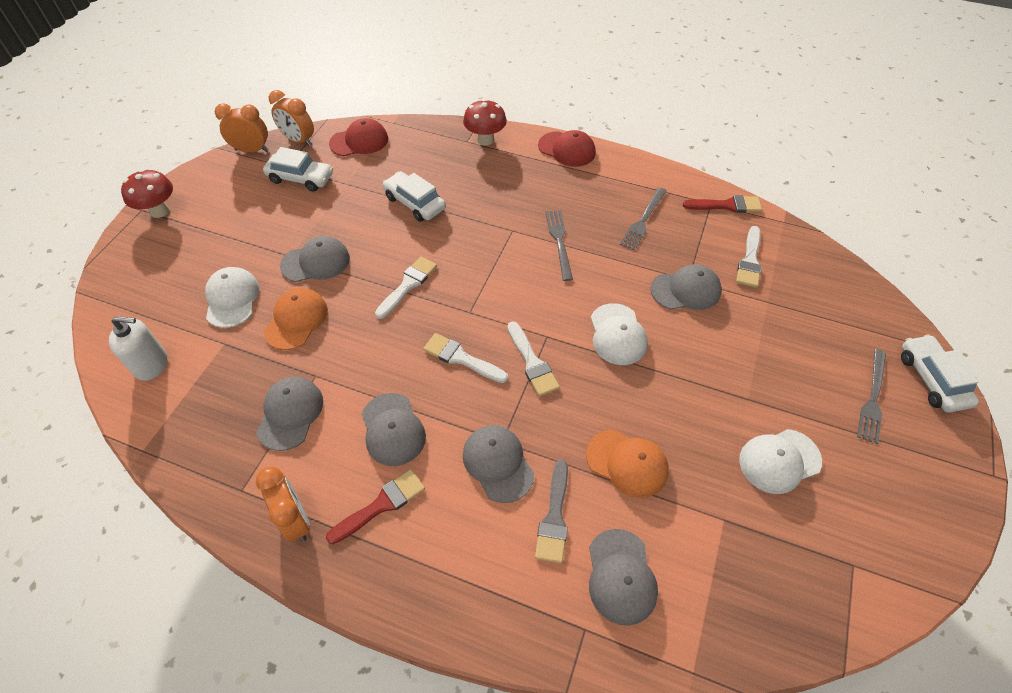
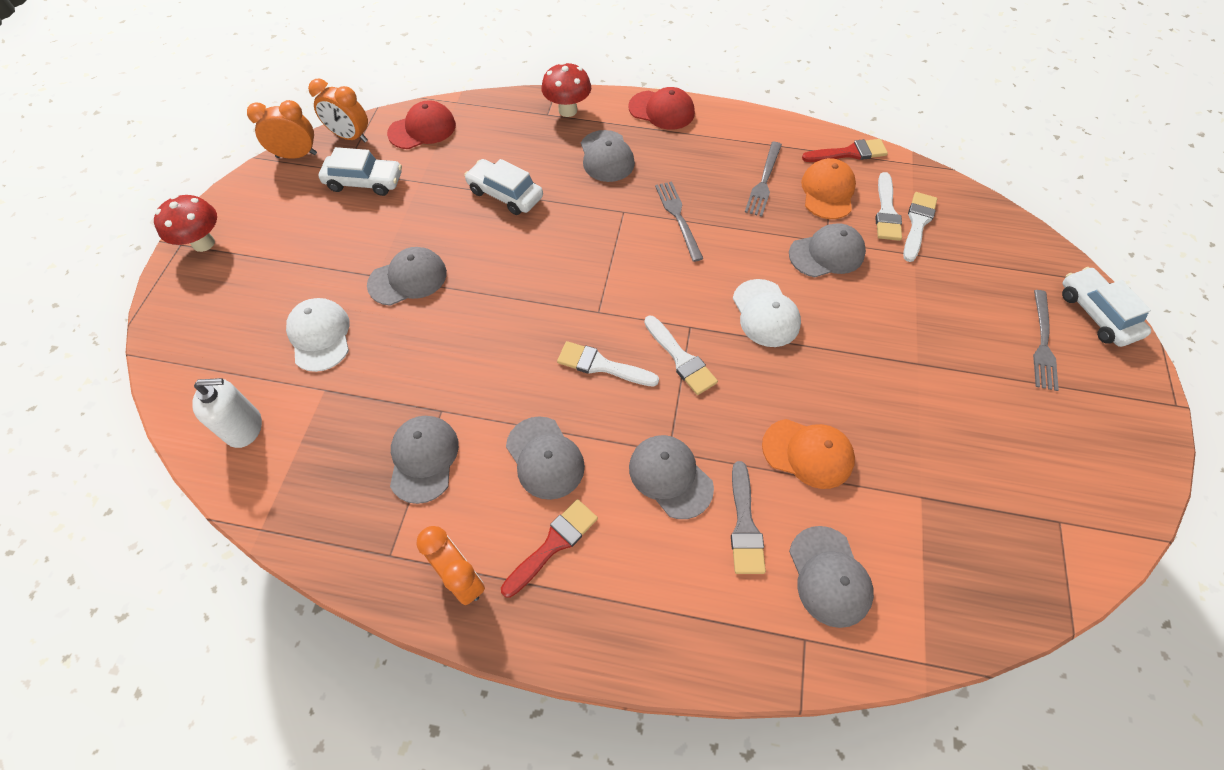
camera: 10 degrees left, 5 degrees up
orange cap [264,288,328,350] -> orange cap moved to [801,158,856,219]
white brush [375,256,437,319] -> white brush moved to [903,192,937,262]
white cap [739,429,822,494] -> none
none -> grey cap [581,130,635,182]

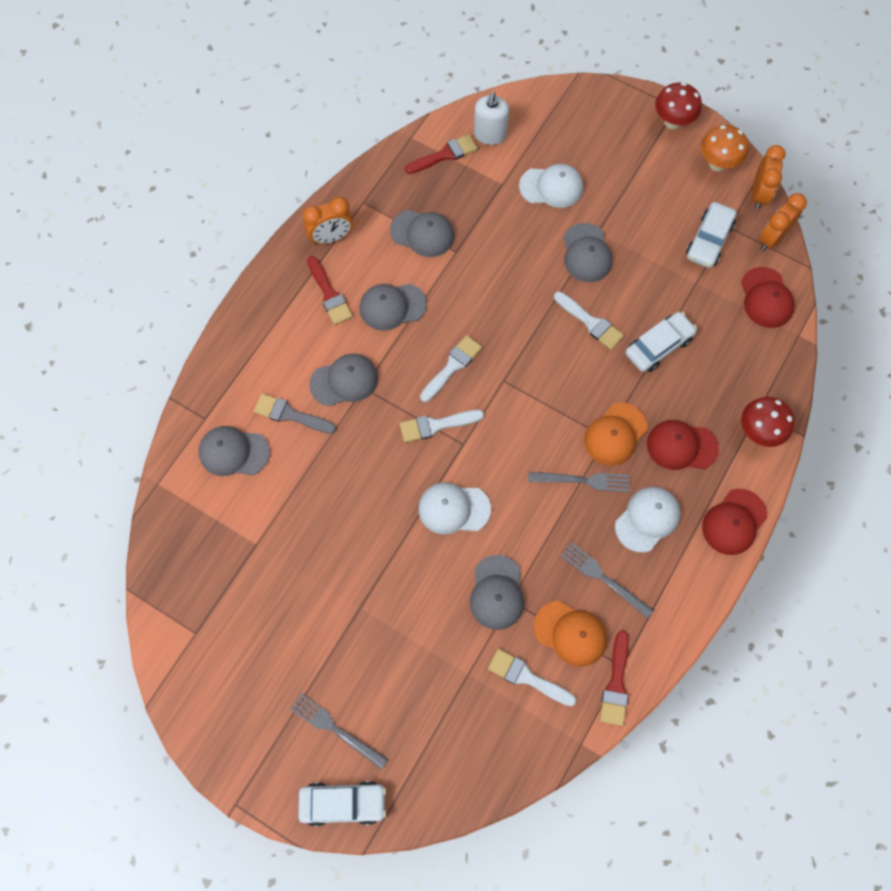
camera: 110 degrees right, 10 degrees up
grey cap [581,130,635,182] -> red cap [647,420,719,470]
orange cap [762,419,855,489] -> orange cap moved to [584,403,647,466]
white brush [903,192,937,262] -> white brush moved to [554,291,624,350]
none -> red brush [405,134,478,174]
none -> white cap [615,487,680,553]
none -> orange mushroom [701,125,748,172]

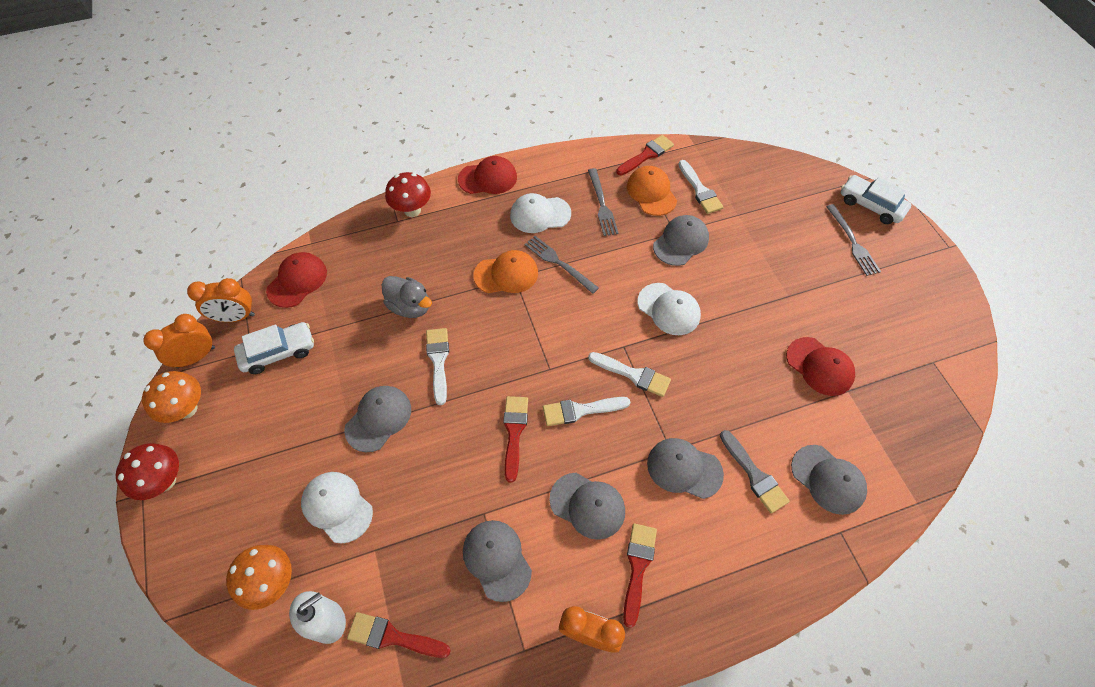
camera: 140 degrees left, 10 degrees down
white car [626,312,697,372] -> grey duck [381,276,432,318]
red cap [647,420,719,470] -> red cap moved to [786,337,855,396]
none -> orange mushroom [226,545,292,610]
none -> red brush [503,396,528,482]

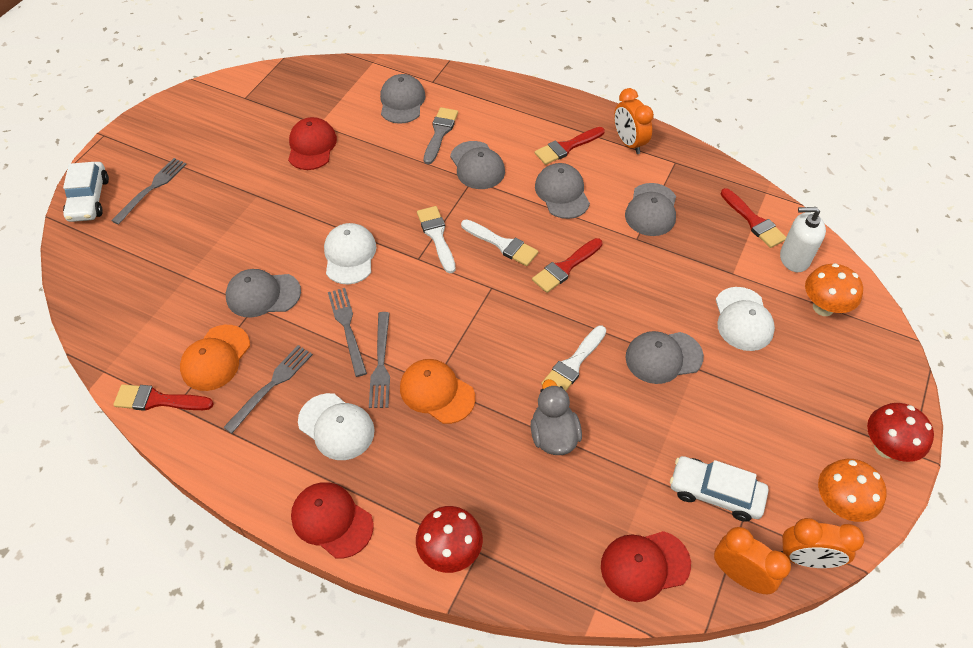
camera: 135 degrees left, 5 degrees down
white brush [678,160,723,214] -> none
none -> grey fork [328,288,367,377]

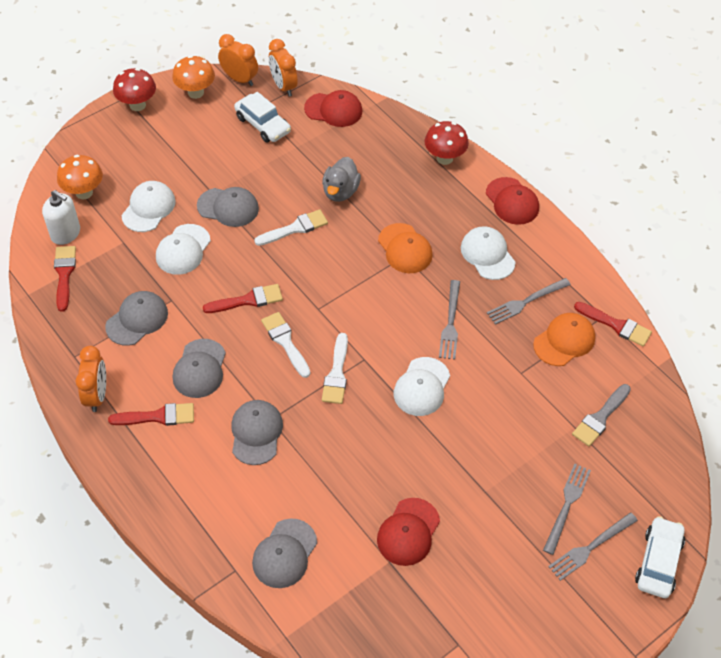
camera: 155 degrees left, 0 degrees up
grey cap [226,269,301,318] -> none
grey fork [369,312,390,408] -> grey fork moved to [543,463,591,555]
grey brush [424,107,458,164] -> grey brush moved to [572,384,631,446]
none -> white cap [156,224,211,275]

